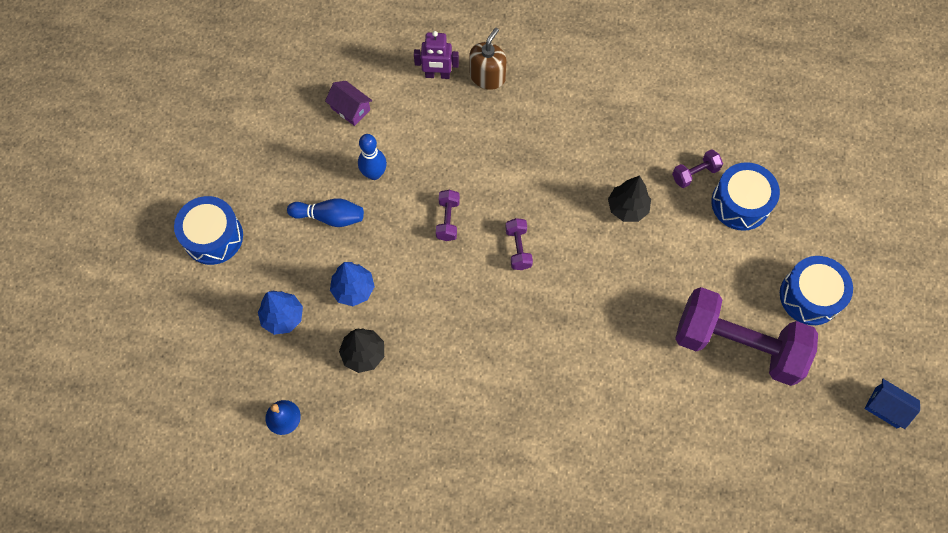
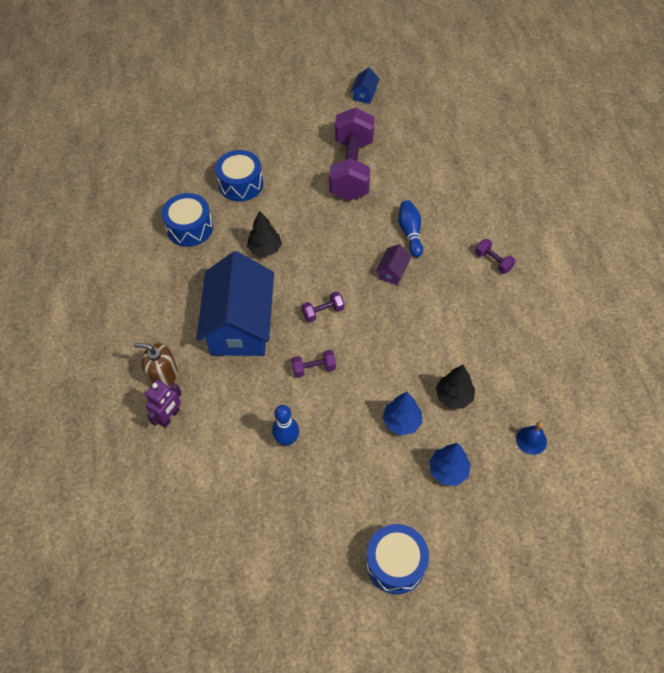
camera: 105 degrees left, 10 degrees down
blue bowling pin [287,198,364,227] -> blue bowling pin moved to [398,200,423,257]
purple house [325,81,373,126] -> purple house moved to [376,244,412,285]
purple robot [414,31,459,79] -> purple robot turned 45 degrees clockwise [145,380,182,428]
purple dumbbell [672,149,723,188] -> purple dumbbell moved to [475,239,516,274]
blue drum [780,256,853,325] -> blue drum moved to [162,193,213,247]
none -> blue house [196,251,274,356]

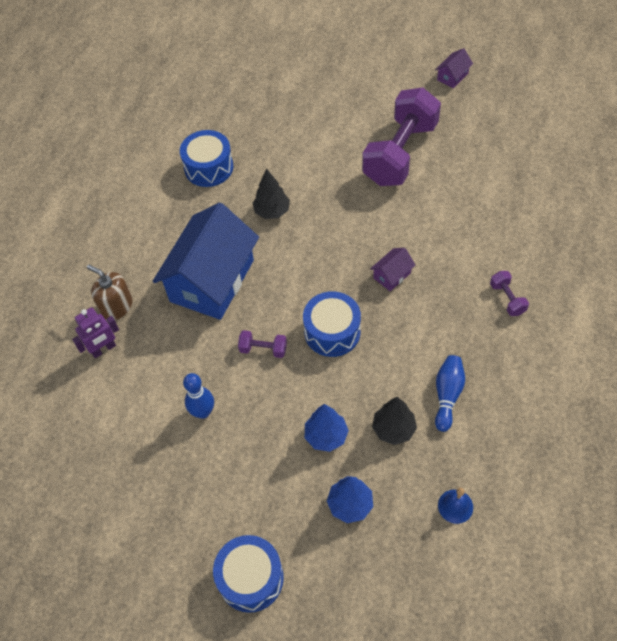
camera: 25 degrees right, 0 degrees up
blue drum [215,150,263,201] -> blue drum moved to [303,291,361,357]
purple dumbbell [302,291,344,323] -> none
blue house [351,67,380,104] -> purple house [435,48,473,88]
blue bowling pin [398,200,423,257] -> blue bowling pin moved to [435,355,465,432]

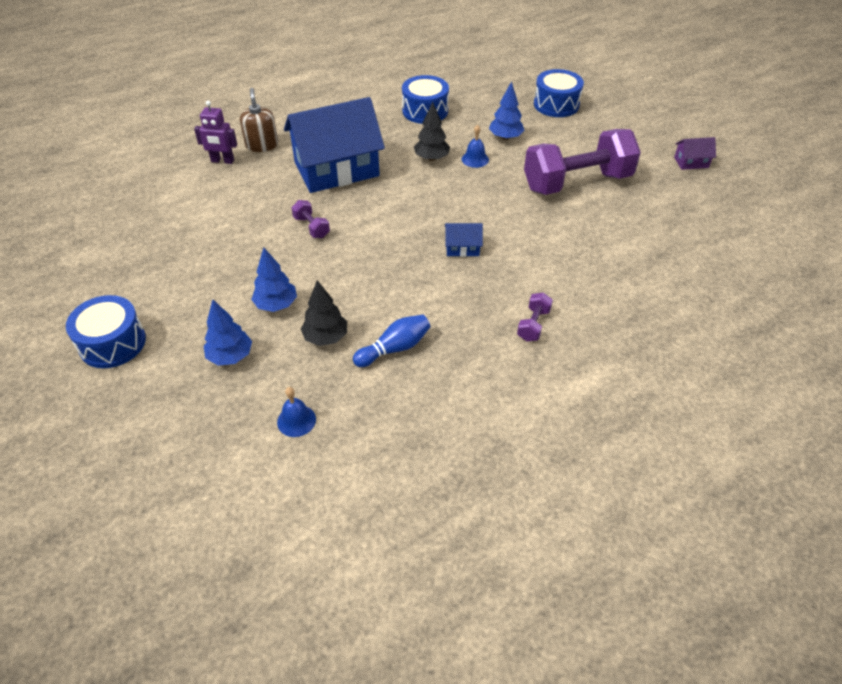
camera: 40 degrees right, 10 degrees down
blue bowling pin [183,373,214,419] -> none
blue drum [303,291,361,357] -> blue drum moved to [534,69,584,117]
purple house [370,248,415,291] -> blue house [445,223,483,257]
none -> blue bell [462,125,489,168]
none -> blue tree [489,81,524,140]

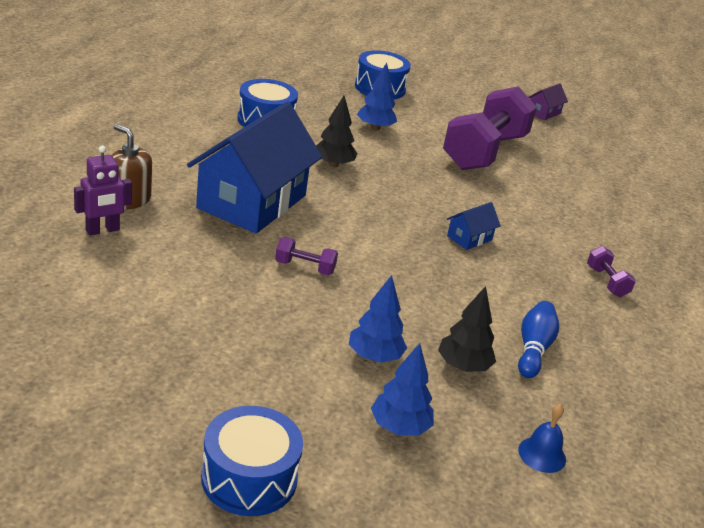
camera: 45 degrees left, 15 degrees down
blue bell [462,125,489,168] -> none

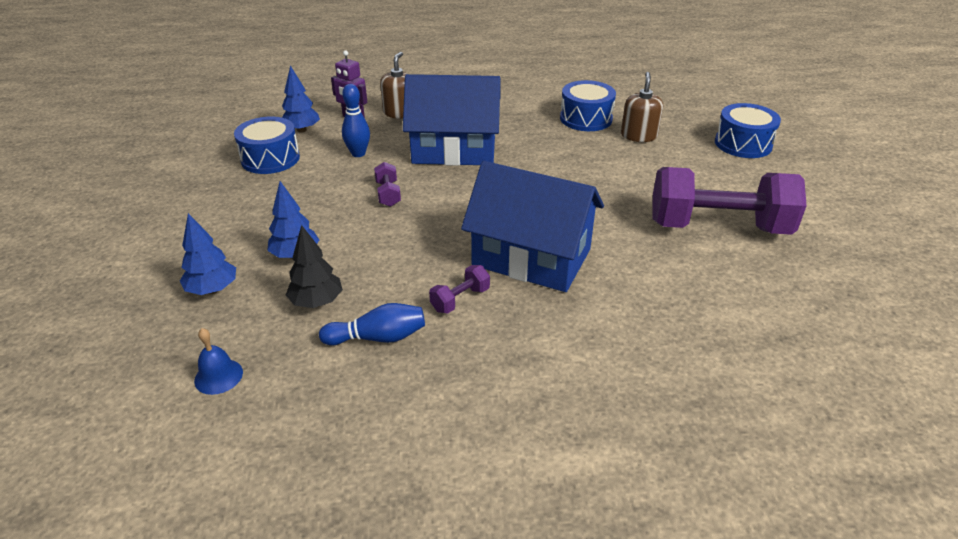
camera: 70 degrees right, 5 degrees up
blue drum [201,406,303,516] -> blue drum moved to [234,116,300,174]
black tree [316,96,357,167] -> none
blue tree [357,63,397,130] -> blue tree moved to [282,66,320,133]
blue house [447,202,501,250] -> blue house [461,161,604,292], size x2.49
purple house [528,83,568,120] -> none
purple dumbbell [587,246,636,297] -> purple dumbbell moved to [429,265,490,314]
none -> blue bowling pin [342,84,370,157]
none -> brown soap dispenser [621,72,663,142]

